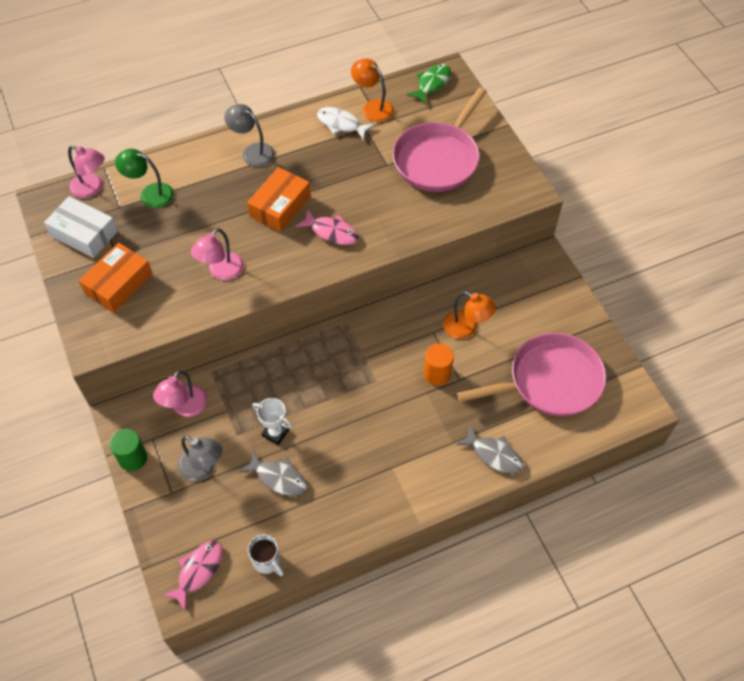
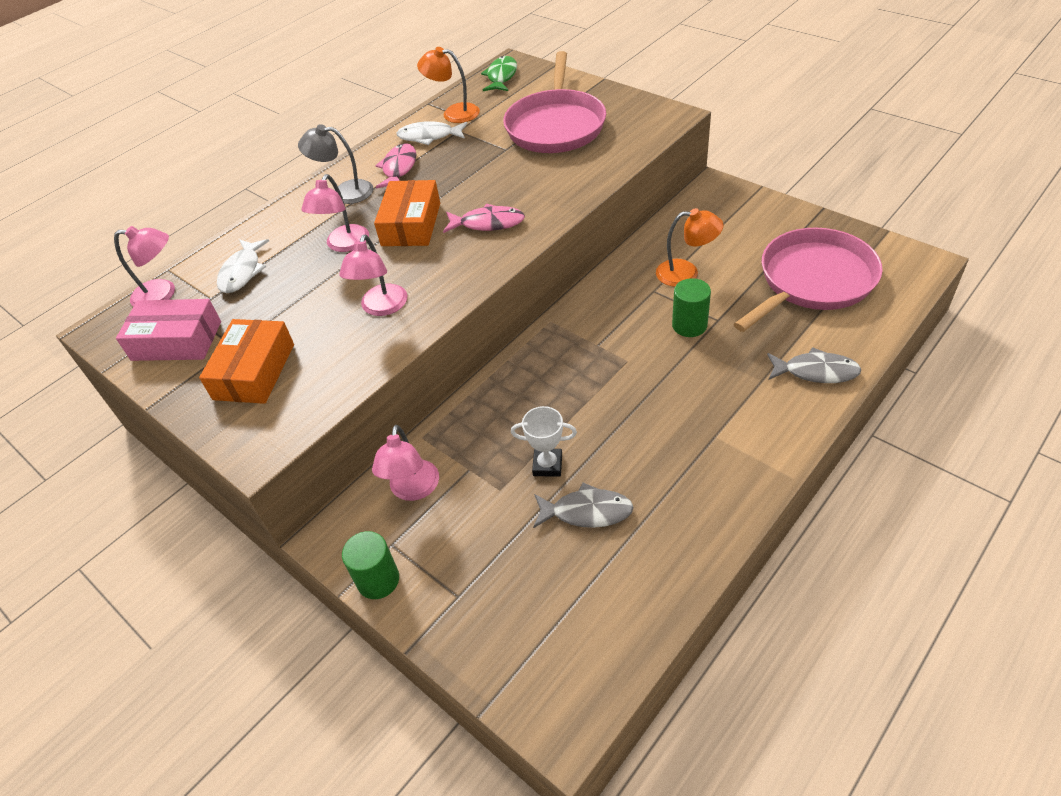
camera: 20 degrees left, 10 degrees down
white box [44,196,118,258] -> pink box [116,299,221,361]
green lamp [115,149,174,208] -> white fish [217,239,269,293]
pink fish [162,541,223,611] -> pink fish moved to [375,143,416,189]
grey lamp [178,436,222,481] -> none
white mug [248,534,284,576] -> none
orange cylinder [424,344,454,386] -> green cylinder [672,278,711,337]
none -> pink lamp [301,174,369,252]

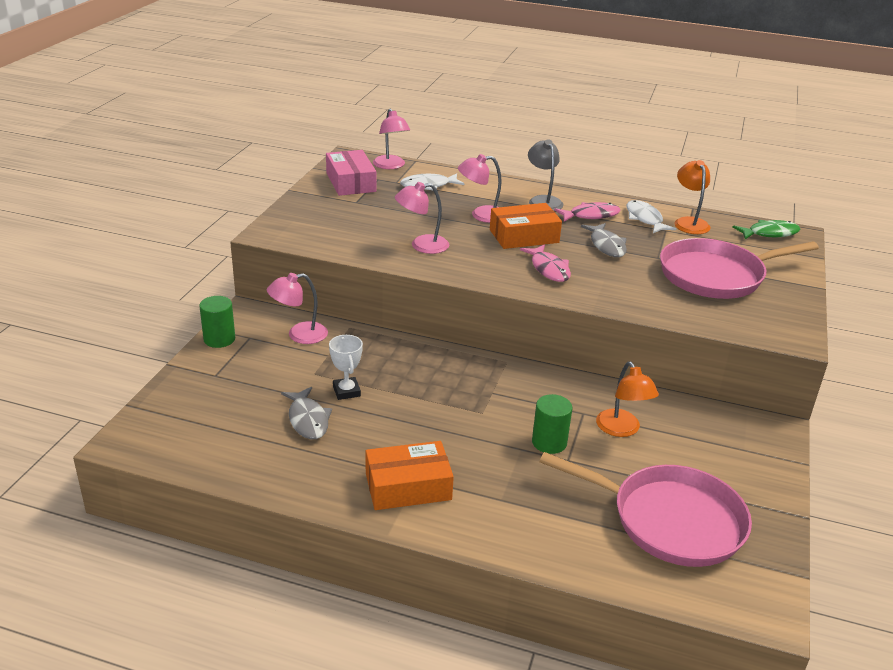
camera: 60 degrees right, 15 degrees down
orange box [199,319,294,404] -> orange box moved to [365,441,454,510]
grey fish [767,347,861,383] -> grey fish moved to [581,223,627,257]

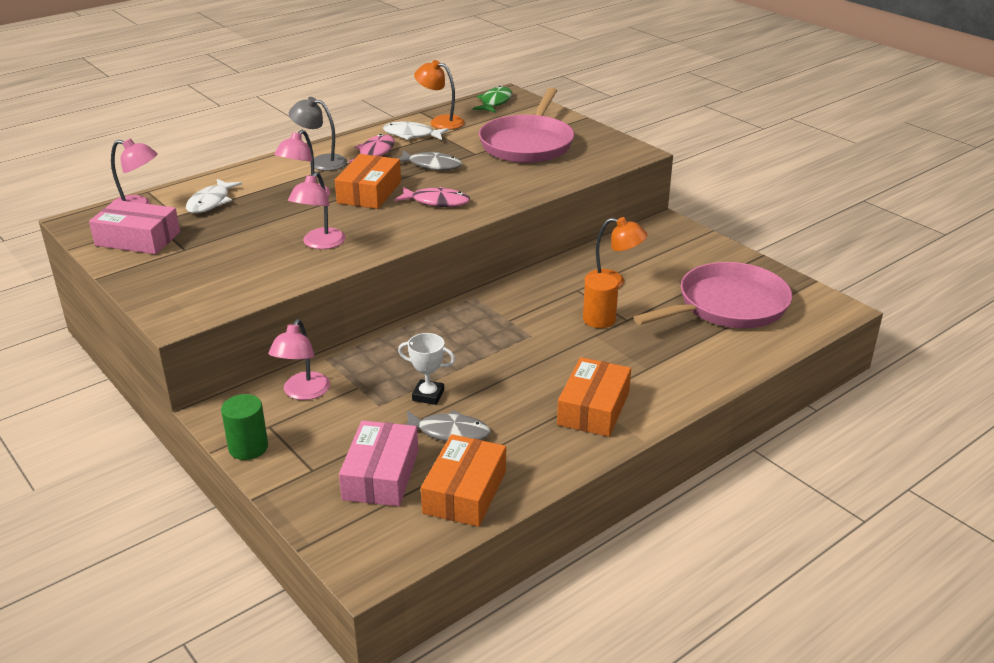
camera: 55 degrees left, 0 degrees up
green cylinder [532,394,572,454] -> orange cylinder [583,273,619,328]
none -> pink box [339,421,418,506]
none -> orange box [421,434,506,527]

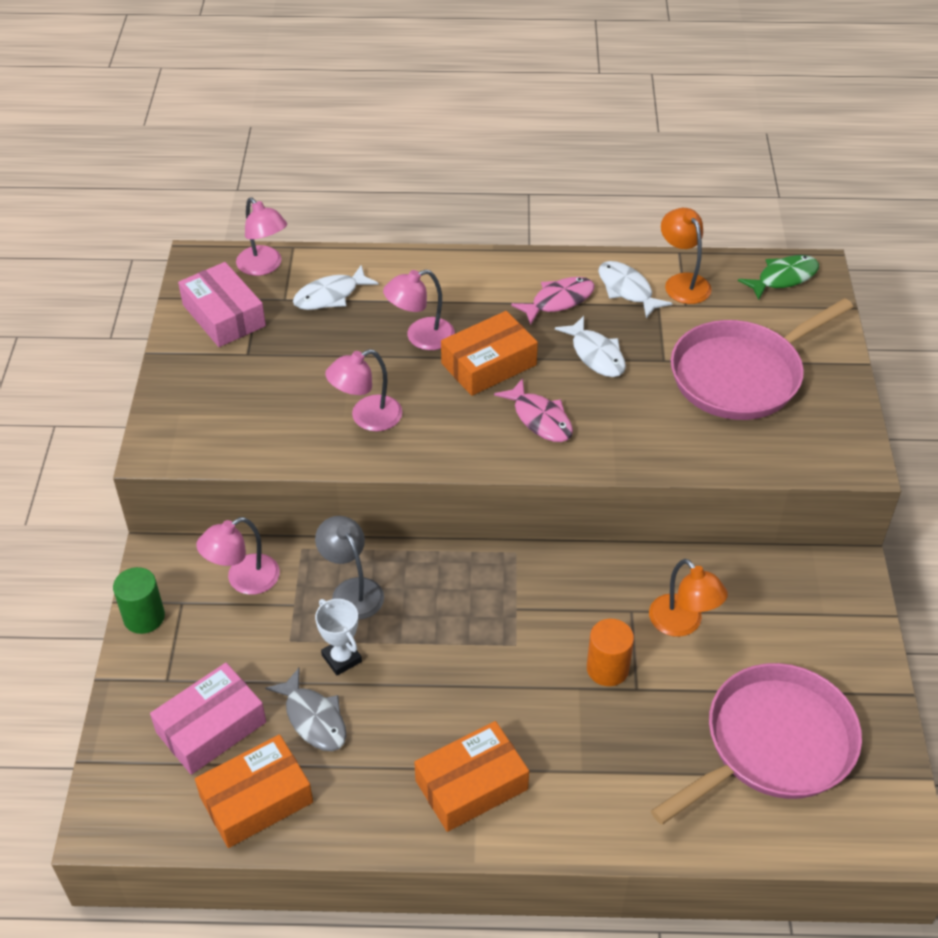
camera: 40 degrees right, 15 degrees up
grey lamp [289,97,347,171] -> grey lamp moved to [315,516,384,620]
grey fish [397,150,462,170] -> white fish [555,316,626,377]
pink pan [633,262,792,328] -> pink pan turned 45 degrees counterclockwise [651,663,862,825]

